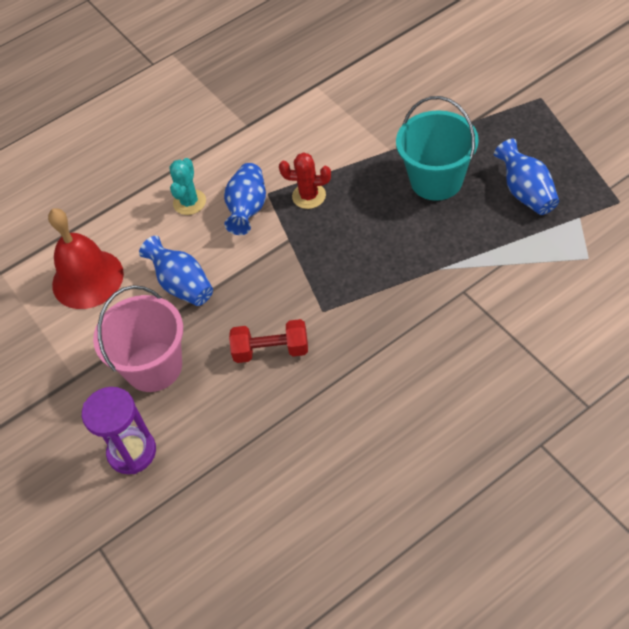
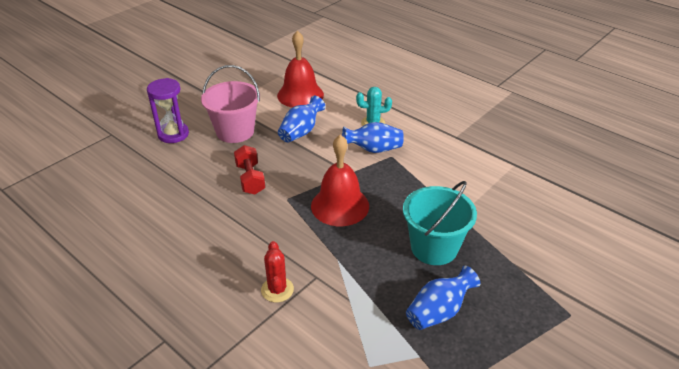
camera: 70 degrees right, 15 degrees down
red cactus [279,152,331,209] -> red cactus moved to [261,241,294,302]
none -> red bell [311,135,369,226]

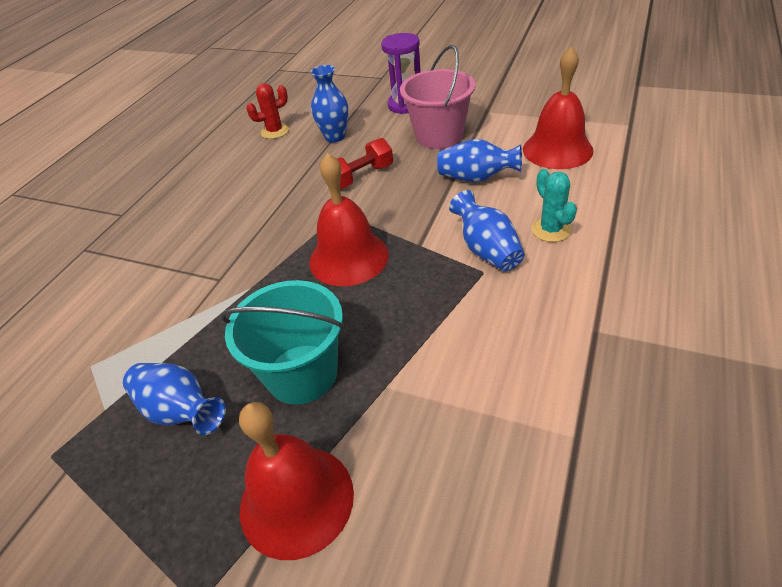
camera: 75 degrees right, 5 degrees up
red cactus [261,241,294,302] -> red cactus moved to [246,83,289,139]
none -> red bell [239,402,354,560]
none -> blue vase [311,65,349,143]

